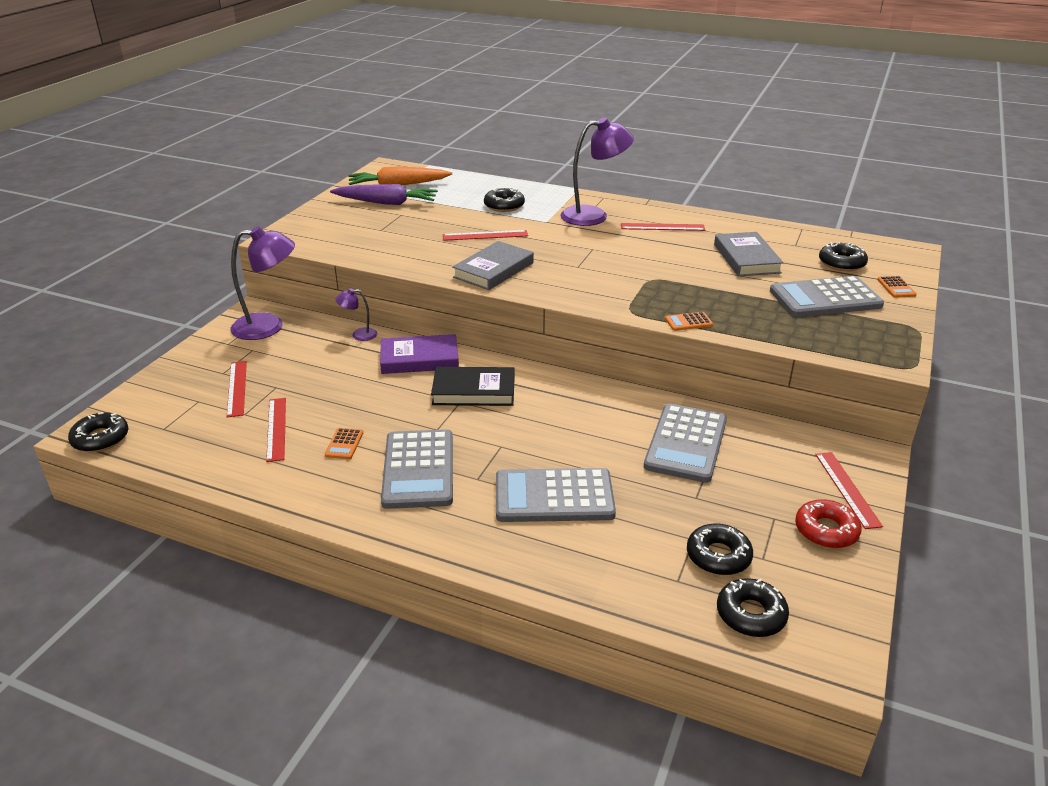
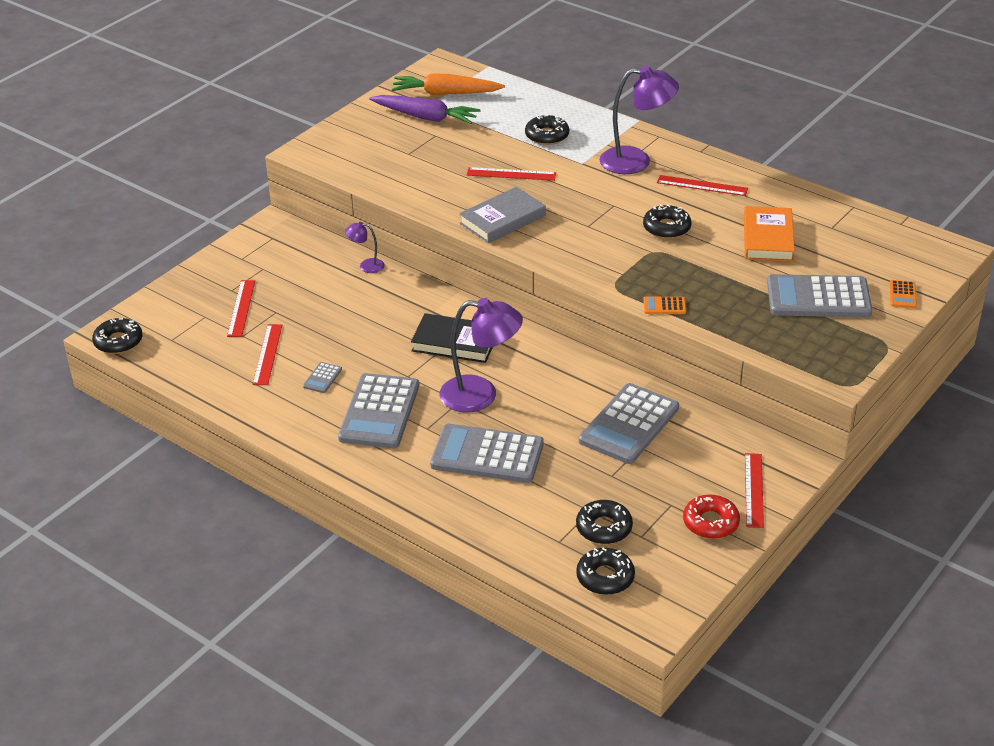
camera: 15 degrees right, 5 degrees up
purple lamp [230,226,295,340] -> purple lamp moved to [440,298,523,412]
orange calculator [325,428,363,459] -> grey calculator [303,362,342,393]
purple book [380,334,459,374] -> none
grey book [714,232,784,276] -> orange book [744,206,795,262]
black donut [819,242,868,271] -> black donut moved to [643,204,691,239]

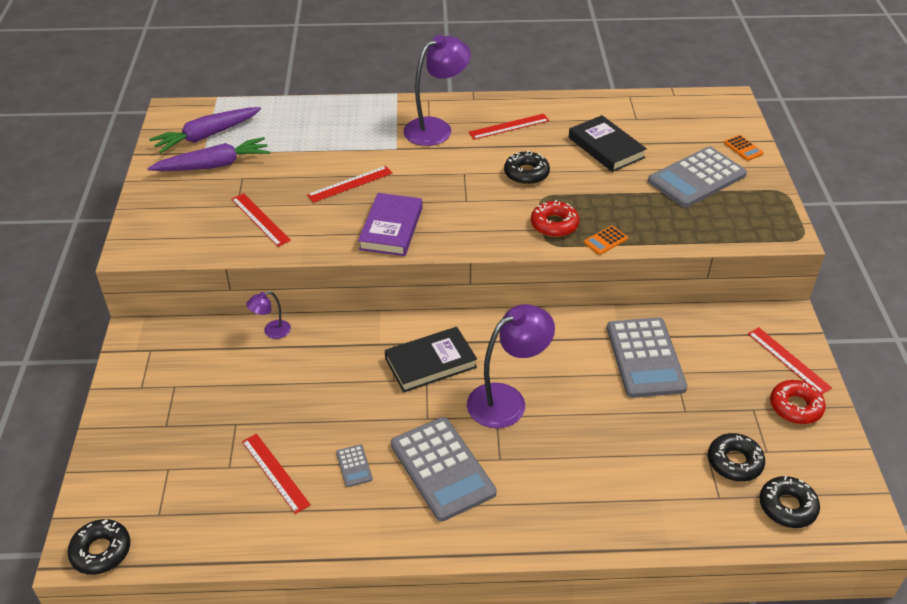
camera: 40 degrees left, 5 degrees up
red ruler [227,280,255,337] -> red ruler moved to [231,193,291,247]
orange carrot [392,73,505,95] -> purple carrot [149,107,261,153]
grey calculator [430,424,544,483] -> none
grey book [459,187,546,243] -> purple book [358,193,423,256]
black donut [525,115,569,145] -> none
orange book [744,206,795,262] -> black book [569,115,647,172]
none -> red donut [531,200,579,237]

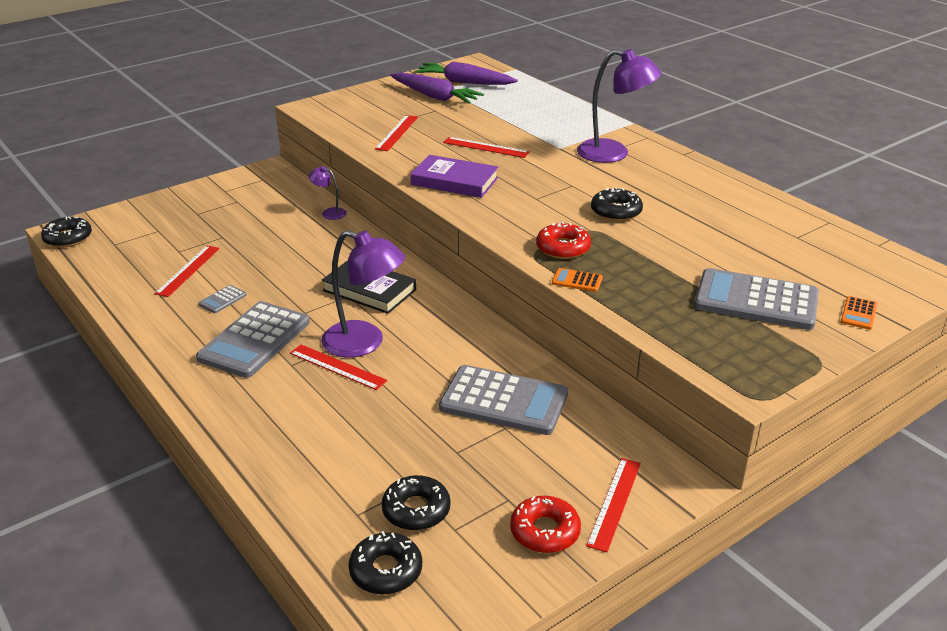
camera: 55 degrees right, 10 degrees down
purple book [358,193,423,256] -> purple book turned 45 degrees clockwise [410,155,498,198]
red ruler [468,114,549,139] -> red ruler moved to [290,344,387,390]
black book [569,115,647,172] -> none
grey calculator [607,317,687,398] -> grey calculator turned 120 degrees counterclockwise [439,365,568,435]

